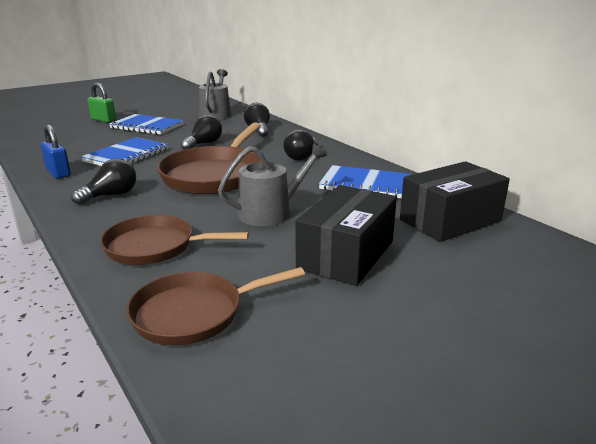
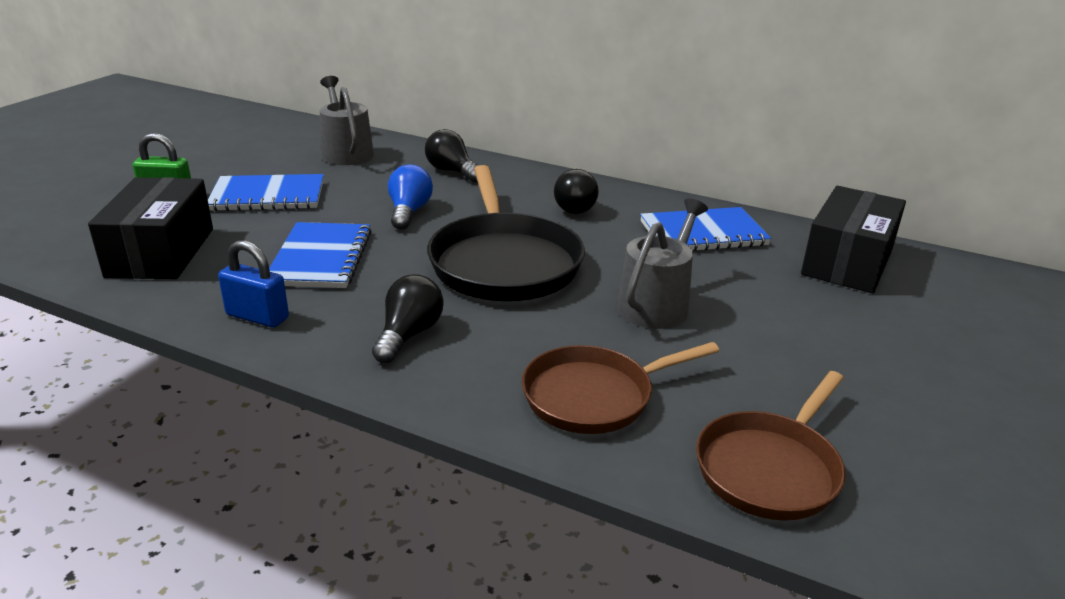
camera: 30 degrees left, 5 degrees up
brown pan [157,122,261,194] -> black pan [427,165,585,301]
black light bulb [181,115,222,150] -> blue light bulb [388,164,433,230]
black box [296,185,397,286] -> black box moved to [88,177,213,279]

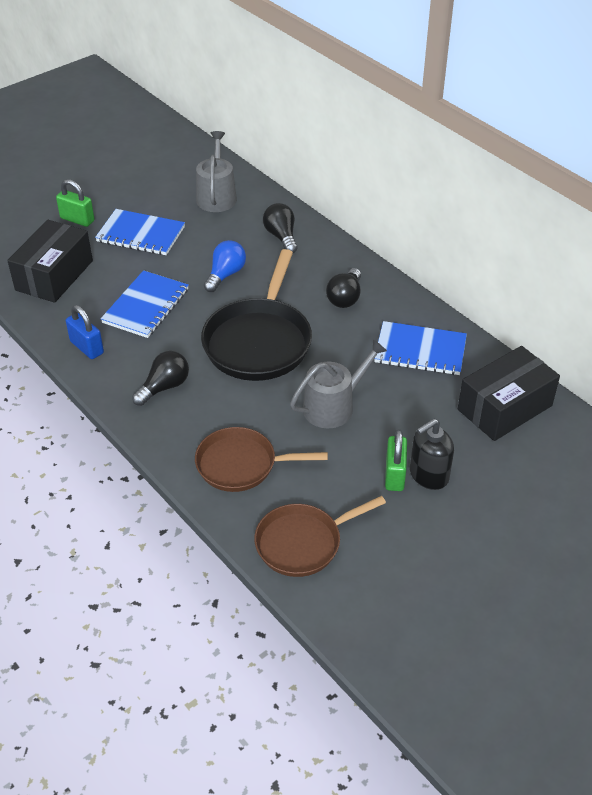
camera: 25 degrees right, 15 degrees up
none -> green padlock [385,429,407,491]
none -> black soap dispenser [410,419,454,490]

